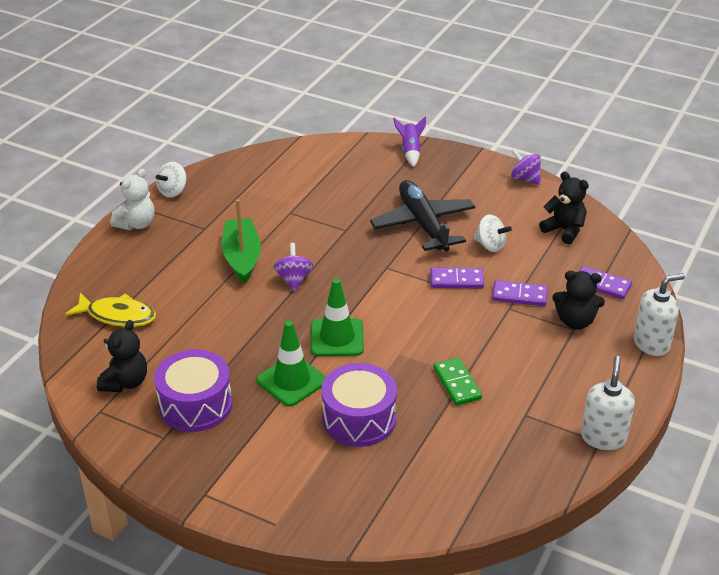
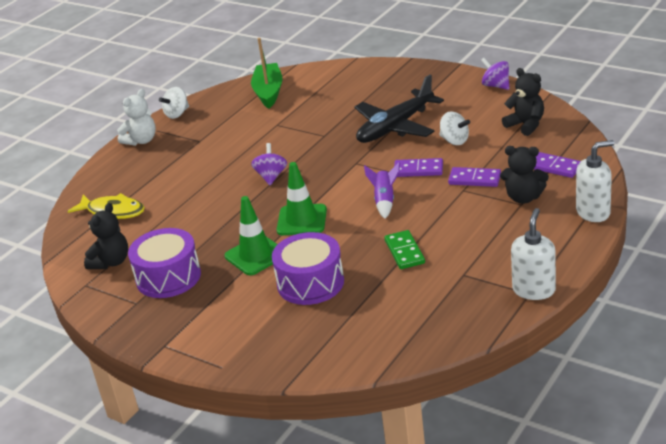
camera: 10 degrees right, 5 degrees down
green boat [222,199,261,283] -> green boat moved to [251,38,283,108]
black plane [370,180,475,251] -> black plane turned 120 degrees counterclockwise [355,74,444,143]
purple rocket [393,116,426,167] -> purple rocket moved to [364,162,400,219]

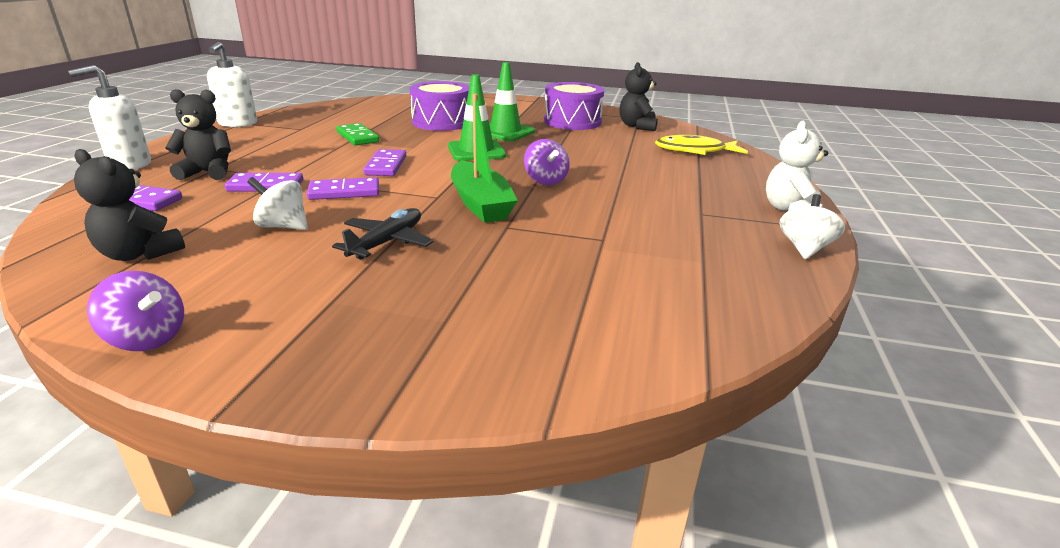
camera: 155 degrees right, 5 degrees down
green boat [251,38,283,108] -> green boat moved to [451,94,518,223]
black plane [355,74,444,143] -> black plane [332,208,434,259], size x0.58
purple rocket [364,162,400,219] -> purple domino [363,149,406,176]

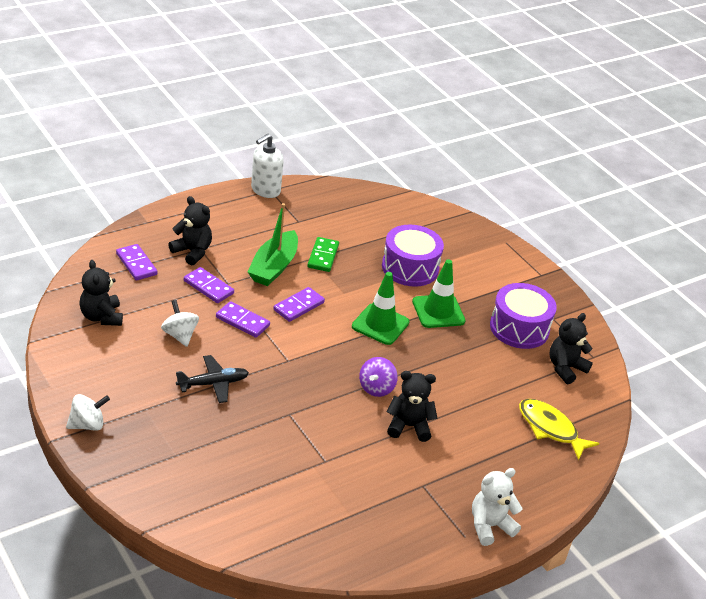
camera: 40 degrees right, 10 degrees up
white soap dispenser [68,65,151,170] -> none
purple spinning top [87,271,184,351] -> none
green boat [451,94,518,223] -> green boat moved to [248,203,298,286]
white spinning top [779,194,845,259] -> white spinning top moved to [66,394,110,431]
none -> black teddy bear [387,371,438,442]

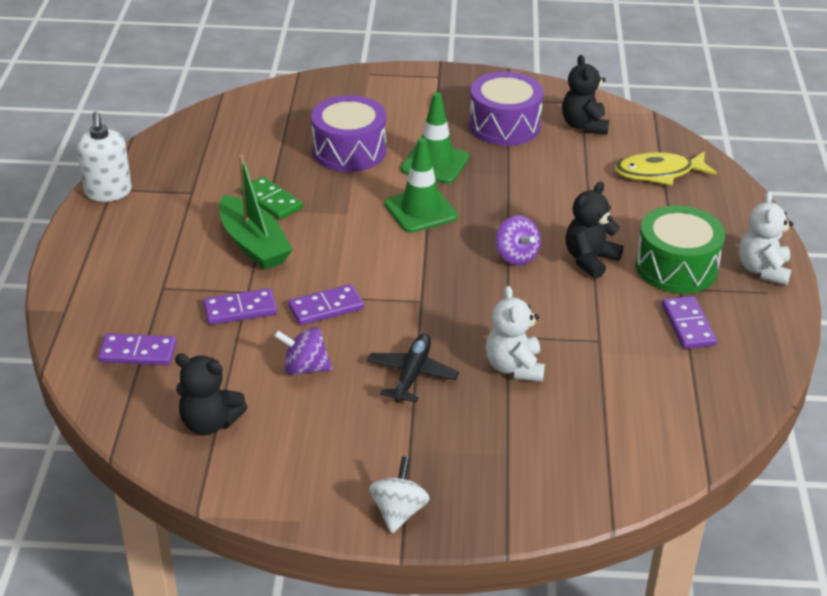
camera: 50 degrees left, 0 degrees up
white spinning top [161,300,199,347] -> purple spinning top [274,327,332,375]
black teddy bear [168,196,212,265] -> none
purple domino [273,287,325,322] -> purple domino moved to [662,296,717,349]
none -> white teddy bear [486,286,545,382]
none -> green drum [636,205,725,294]

